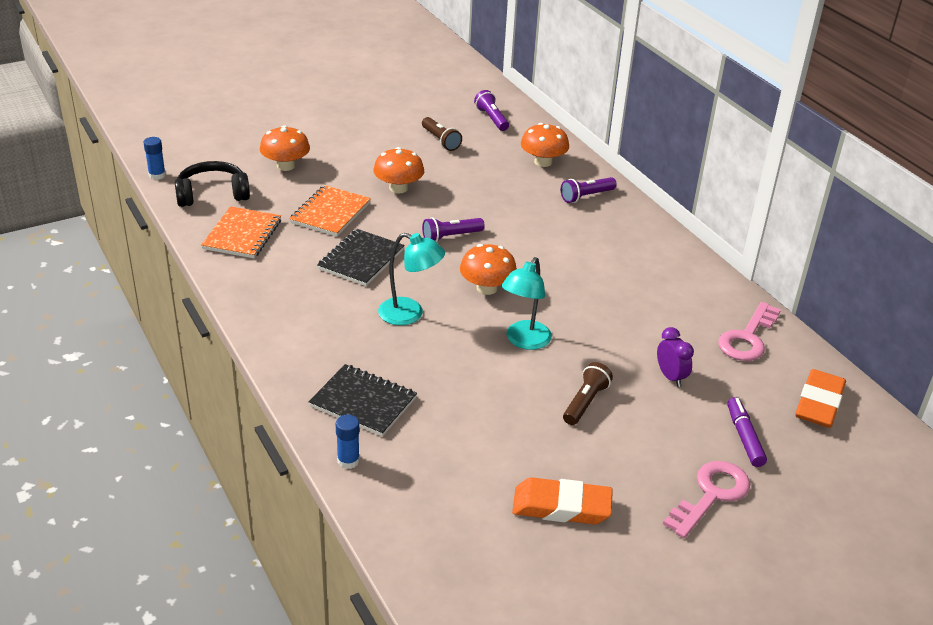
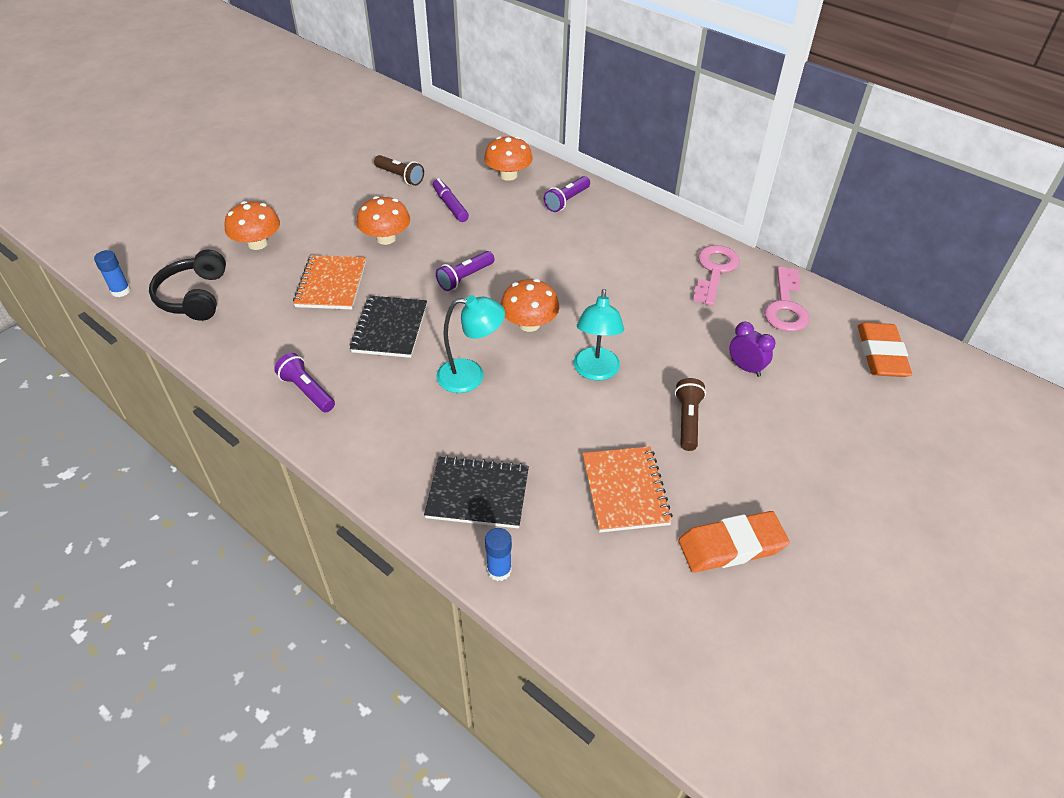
camera: 20 degrees left, 10 degrees up
black headphones [175,161,250,207] -> black headphones turned 60 degrees counterclockwise [149,250,226,321]
orange notebook [201,206,281,258] -> orange notebook moved to [583,446,673,533]
purple flashlight [474,90,509,131] -> purple flashlight moved to [274,353,335,412]
pink key [663,461,750,538] -> pink key moved to [693,245,740,306]
purple marker [728,397,767,467] -> purple marker moved to [433,178,469,222]

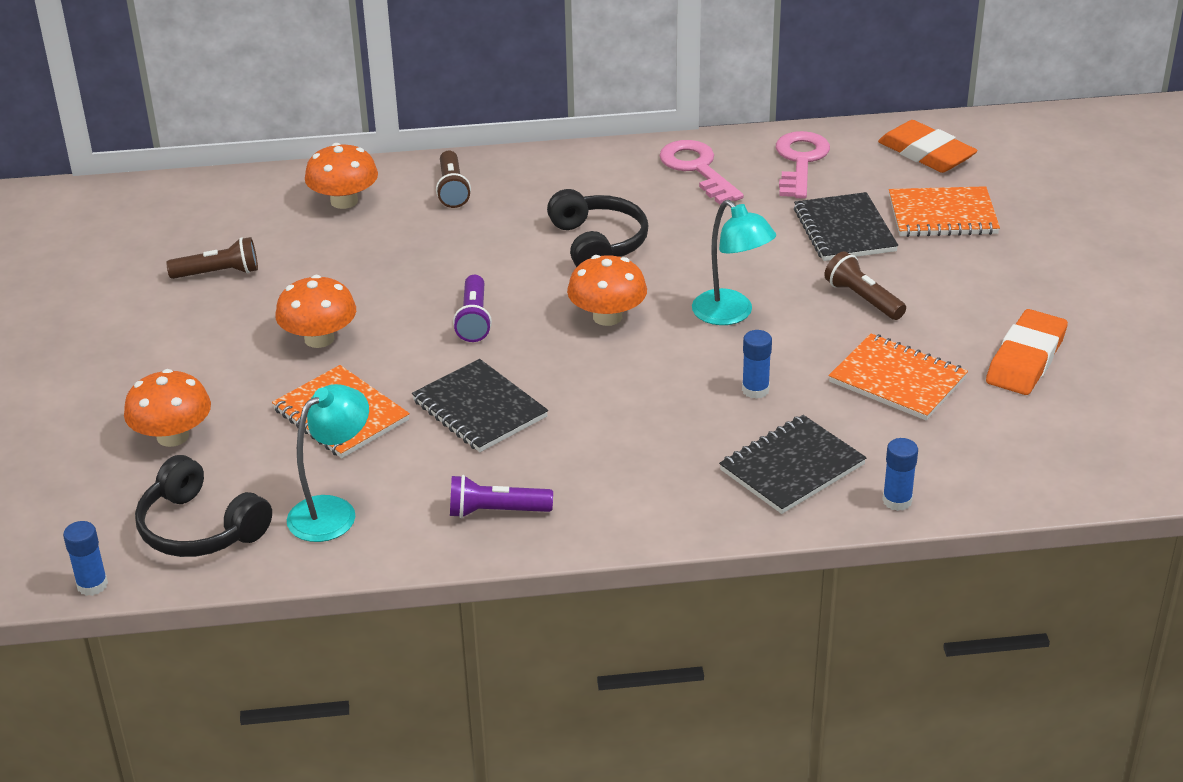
camera: 45 degrees left, 10 degrees down
purple marker [433,178,469,222] -> none
turquoise lamp [436,295,505,393] -> turquoise lamp moved to [287,384,369,542]
purple flashlight [544,176,590,212] -> brown flashlight [436,151,471,208]
purple clock [729,322,776,377] -> black notebook [794,192,898,261]
pink key [764,266,810,332] -> pink key turned 135 degrees counterclockwise [776,131,830,199]
none -> black headphones [547,189,649,267]
none -> blue glue stick [742,330,772,399]
none -> orange notebook [889,186,1000,237]

